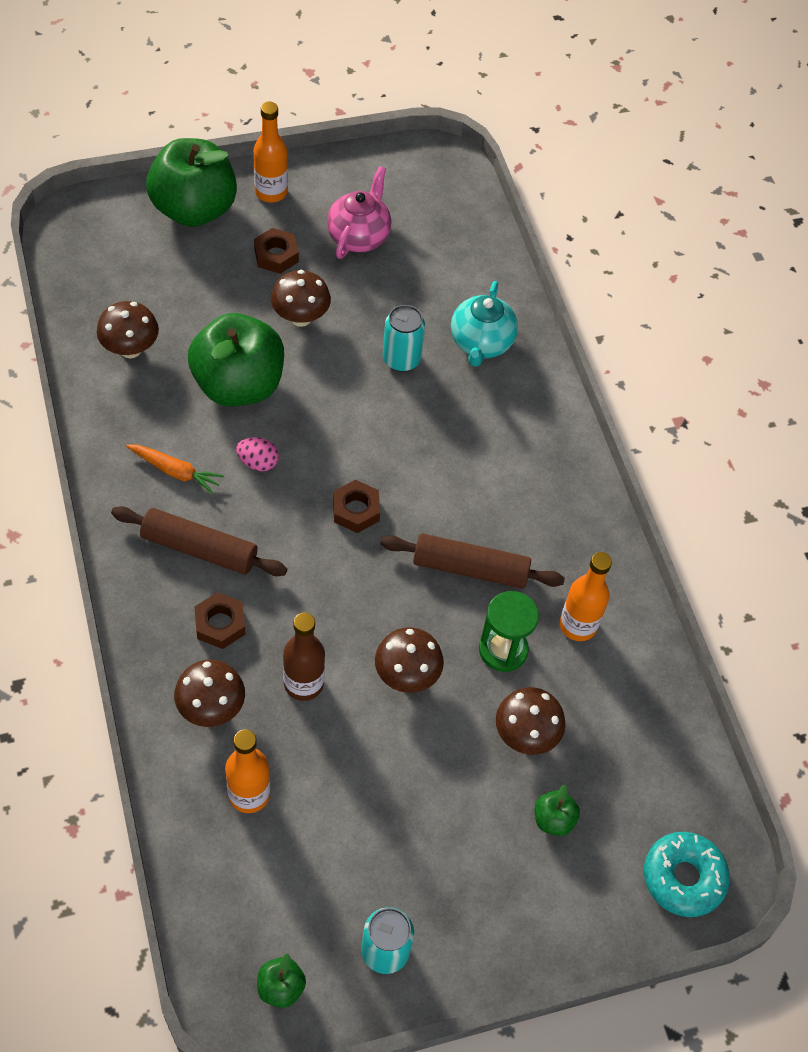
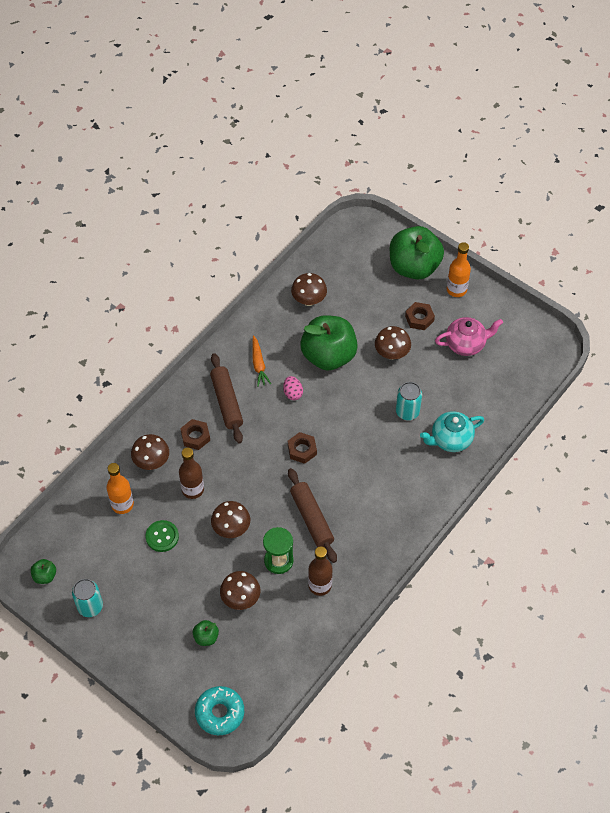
camera: 60 degrees right, 0 degrees up
orange bottle [560,552,612,641] -> brown bottle [308,546,332,596]
none -> green button [146,520,179,552]

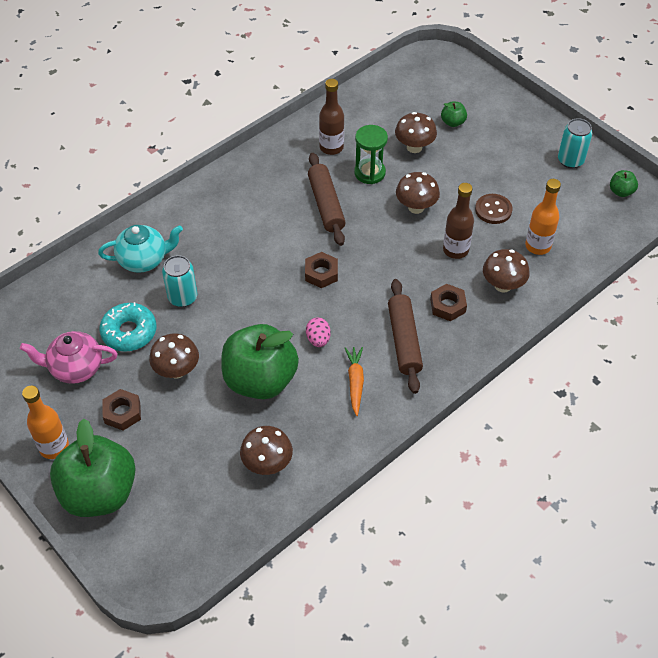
camera: 170 degrees left, 5 degrees down
green button [146,520,179,552] -> brown button [475,194,512,224]
turquoise donut [195,686,244,735] -> turquoise donut moved to [100,302,156,352]

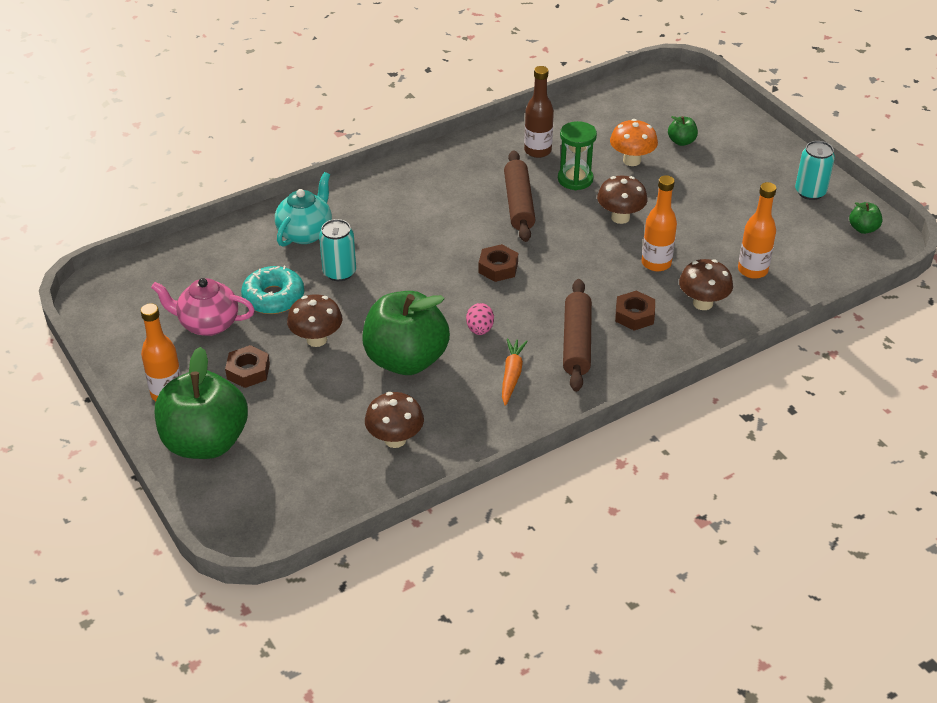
camera: 10 degrees right, 10 degrees down
turquoise teapot [98,225,183,273] -> turquoise teapot turned 60 degrees counterclockwise [275,172,332,247]
brown mushroom [395,112,437,153] -> orange mushroom [610,119,658,166]
brown bottle [443,183,474,259] -> orange bottle [642,175,677,272]
brown button [475,194,512,224] -> none

